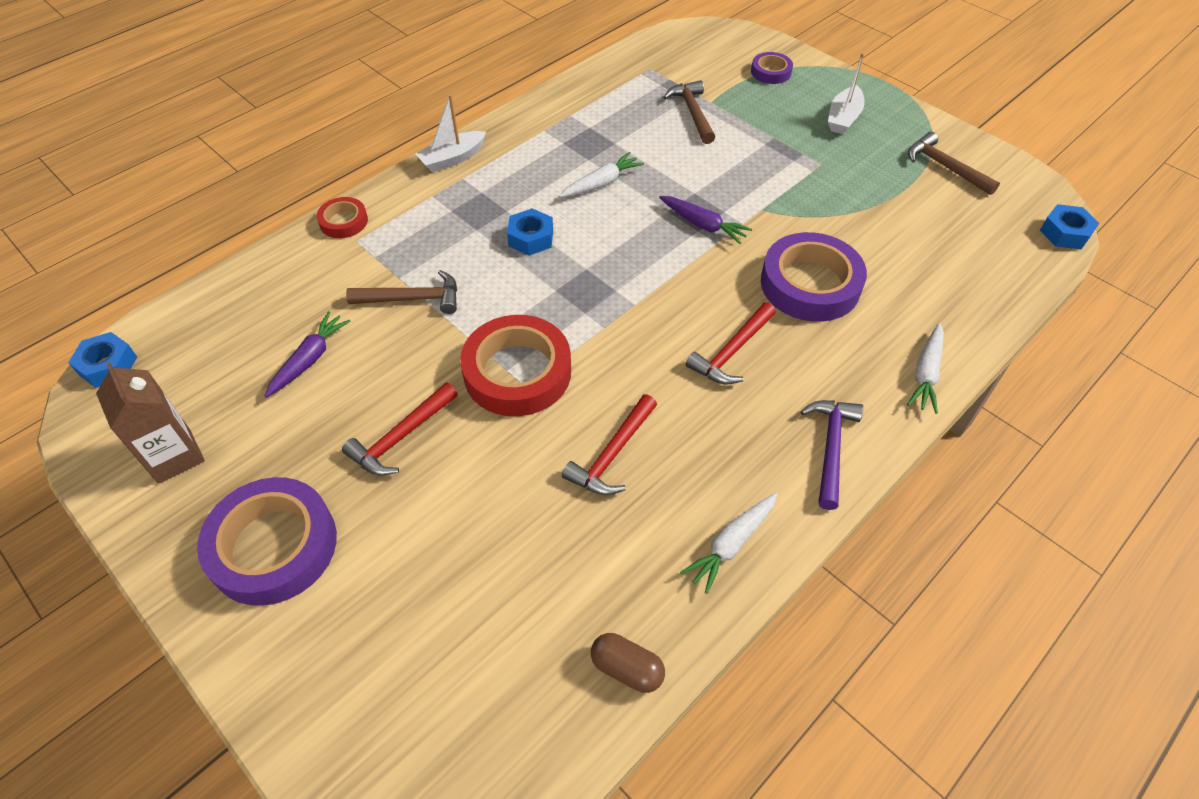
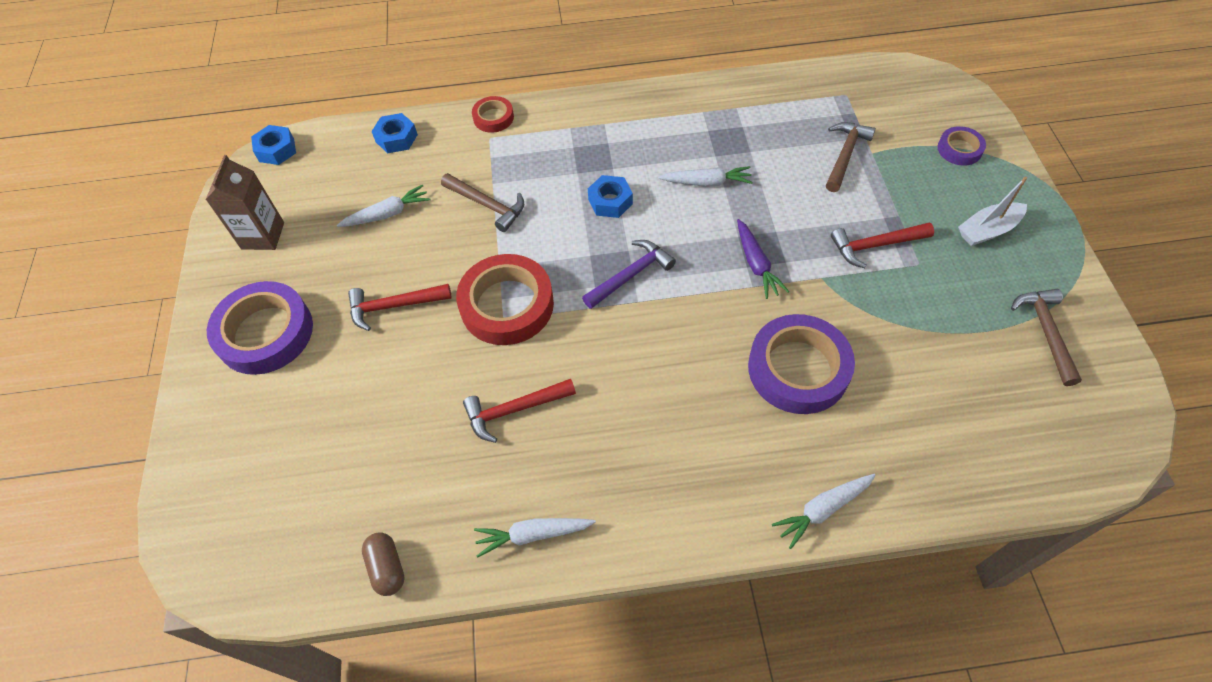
camera: 40 degrees right, 5 degrees up
purple carrot [265,311,351,398] -> white carrot [337,184,430,227]
white boat [415,94,486,172] -> none
red hammer [686,302,776,384] -> red hammer moved to [831,223,934,268]
purple hammer [800,400,863,510] -> purple hammer moved to [582,240,676,309]
blue nut [1040,204,1099,249] -> blue nut moved to [372,113,418,153]

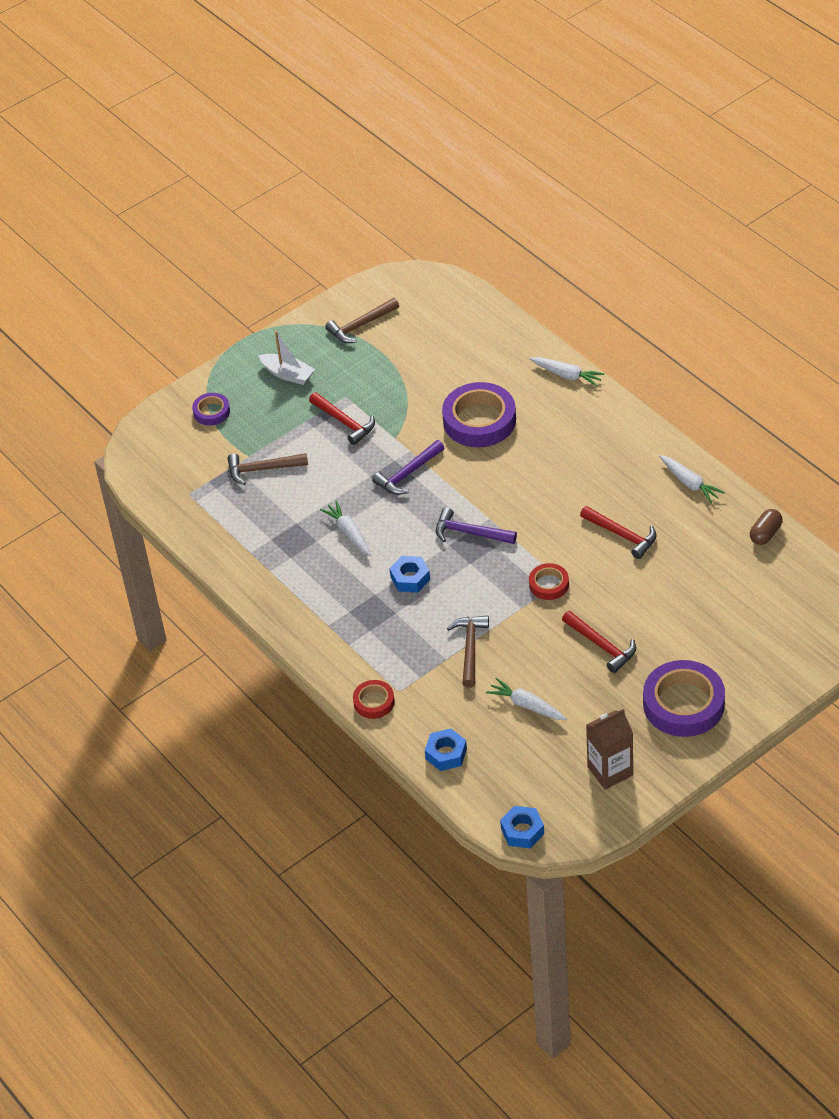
camera: 120 degrees left, 10 degrees down
red tape [456,254,554,345] -> red tape [529,563,569,600], size x0.51
purple carrot [737,219,789,299] -> purple hammer [372,440,444,495]

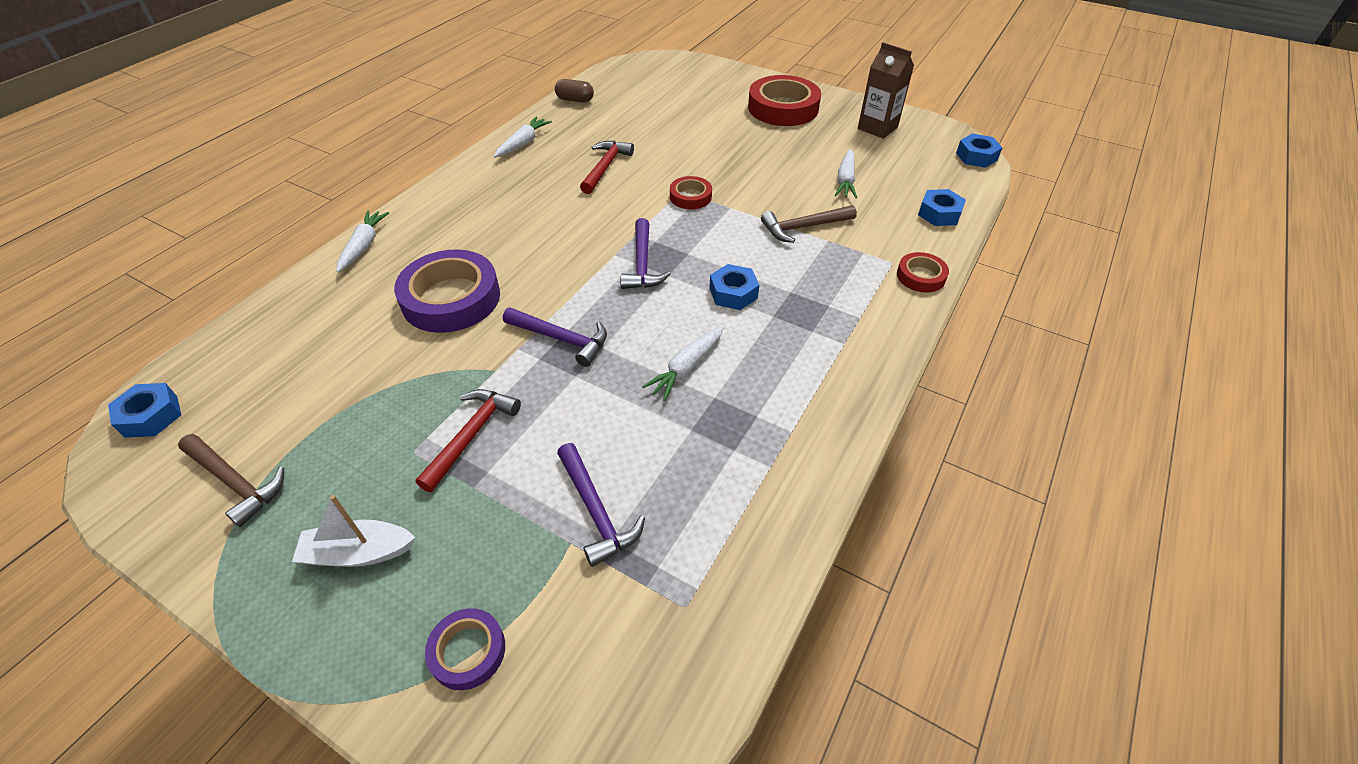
camera: 115 degrees left, 0 degrees up
brown hammer [227,453,308,485] -> purple hammer [557,443,645,567]
white boat [259,331,315,385] -> white boat turned 105 degrees counterclockwise [292,495,415,567]
red hammer [562,611,636,673] -> none
purple tape [643,660,725,737] -> red tape [748,75,821,126]
none -> blue nut [108,383,181,438]

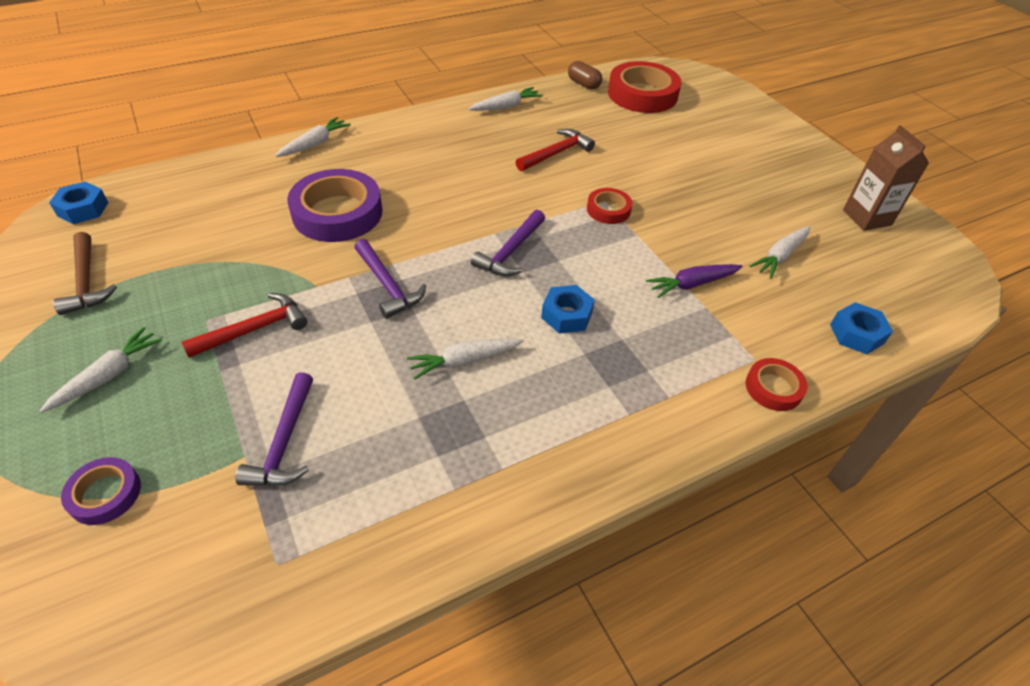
camera: 30 degrees right, 0 degrees up
white boat [292,495,415,567] -> white carrot [40,327,162,413]
red tape [748,75,821,126] -> red tape moved to [608,61,682,113]
brown hammer [761,205,857,243] -> purple carrot [646,264,743,298]
blue nut [956,133,1003,168] -> none

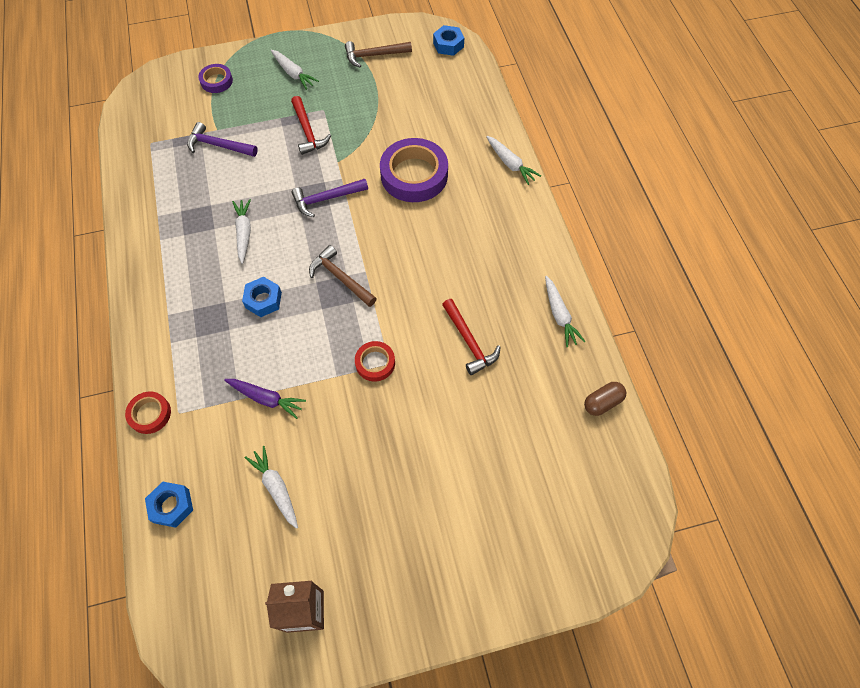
camera: 105 degrees right, 15 degrees up
purple hammer [471,210,545,276] -> brown hammer [309,245,377,307]
red tape [608,61,682,113] -> none
purple carrot [646,264,743,298] -> purple carrot turned 120 degrees clockwise [224,379,306,419]

